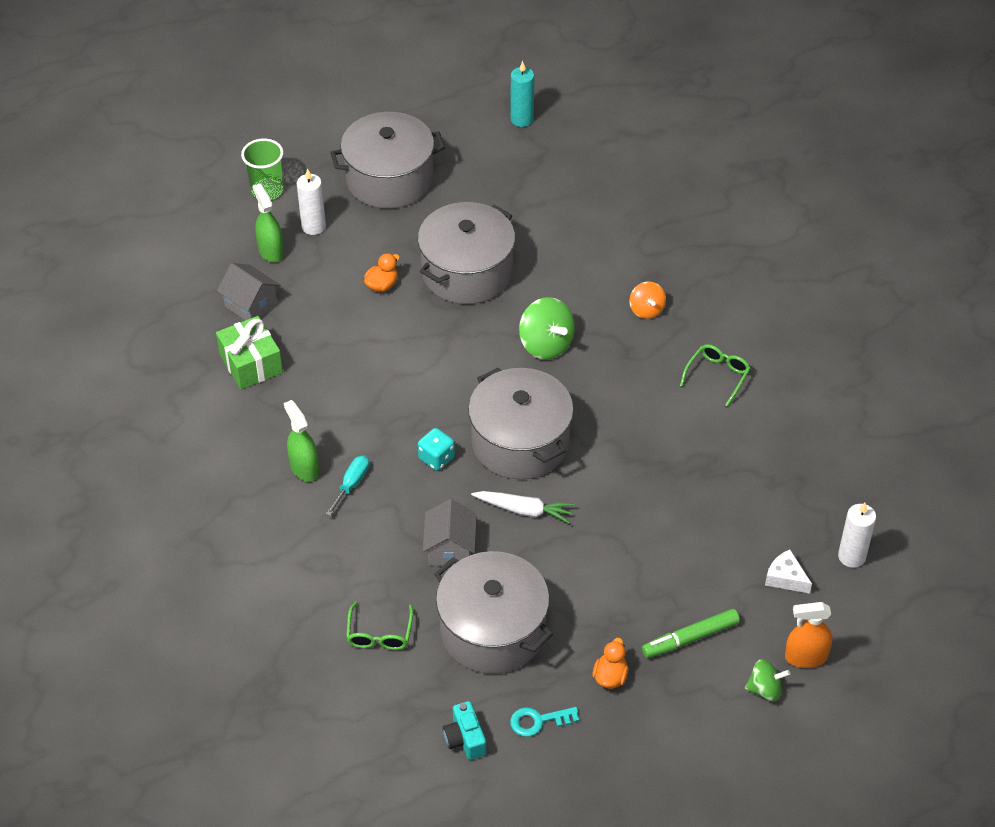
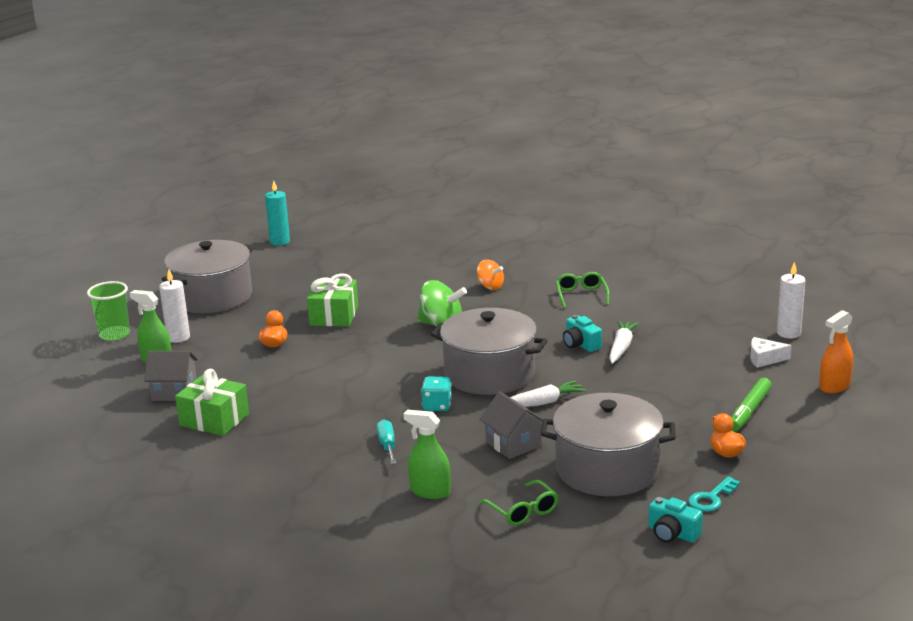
camera: 35 degrees left, 25 degrees down
green spray bottle [284,400,319,482] -> green spray bottle moved to [403,410,451,499]
grey pot [418,202,515,304] -> green gift [307,273,358,327]
green spinning top [745,659,790,701] -> none
none -> turquoise camera [563,315,602,352]
none -> white carrot [609,321,639,364]

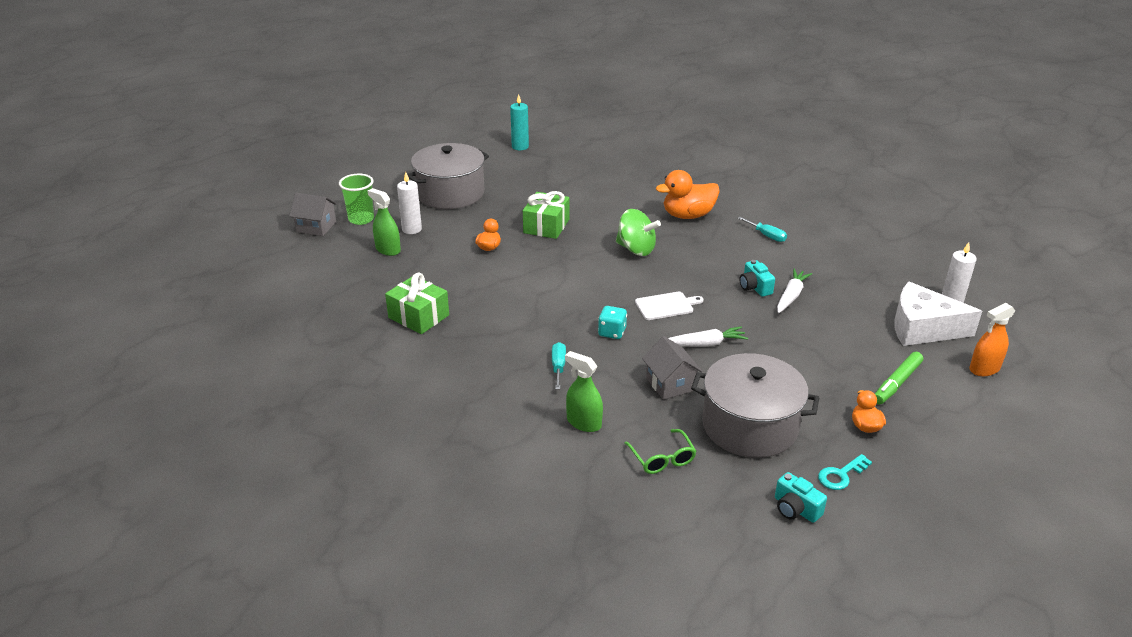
camera: 10 degrees right, 10 degrees up
grey house [144,351,198,401] -> grey house moved to [289,193,337,236]
grey pot [431,308,548,395] -> white cutting board [635,292,703,320]
orange spinning top [477,260,504,290] -> orange duck [656,170,720,219]
green glasses [556,272,609,308] -> turquoise screwdriver [738,217,787,242]
white cheese [750,337,792,368] -> white cheese [894,282,982,346], size x2.11

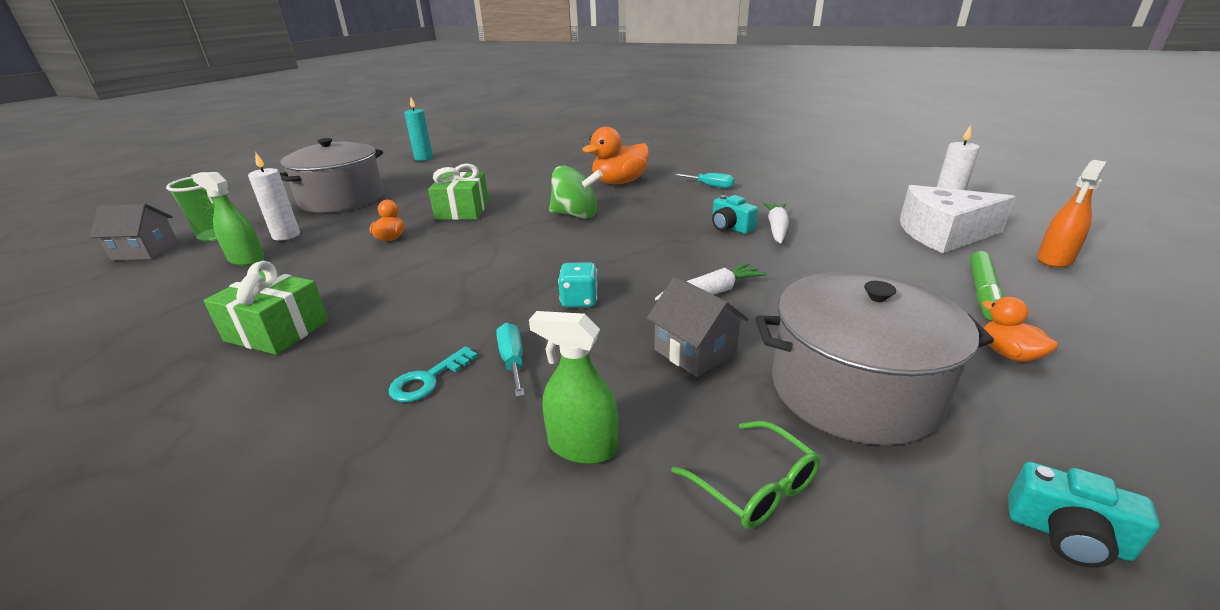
camera: 15 degrees left, 5 degrees down
white cutting board [635,292,703,320] -> none
turquoise key [818,454,872,490] -> turquoise key moved to [388,346,478,402]

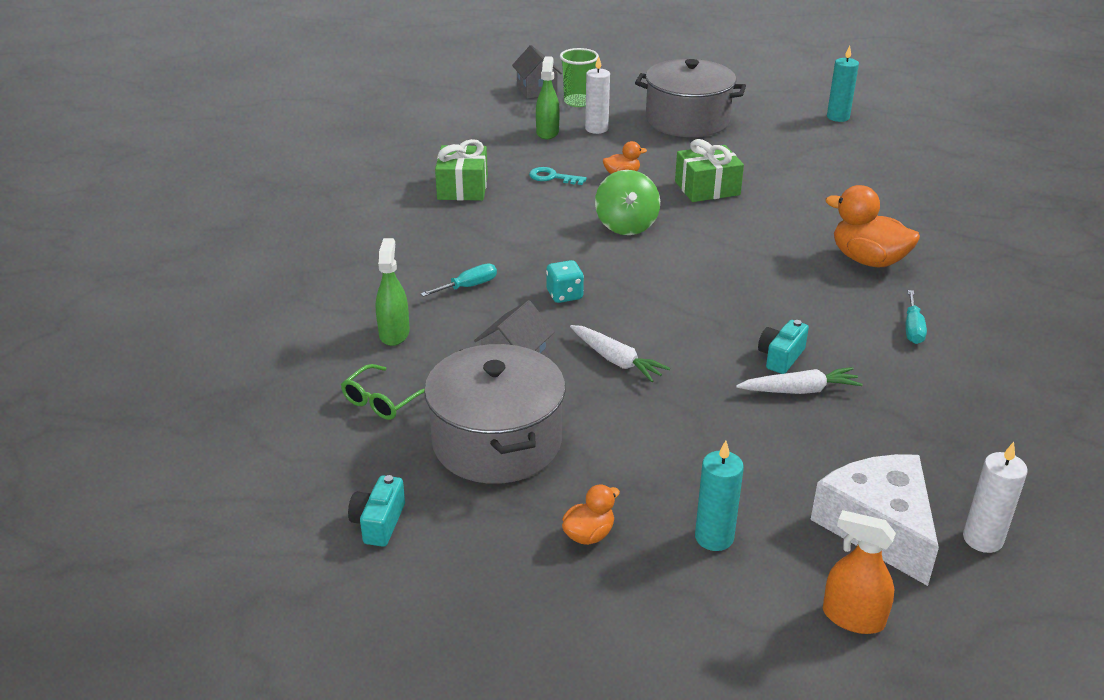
camera: 70 degrees right, 5 degrees up
turquoise key [388,346,478,402] -> turquoise key moved to [529,167,587,185]
green spinning top [549,166,603,219] -> green spinning top moved to [595,170,660,235]
green marker [969,251,1003,321] -> turquoise candle [695,441,744,551]

